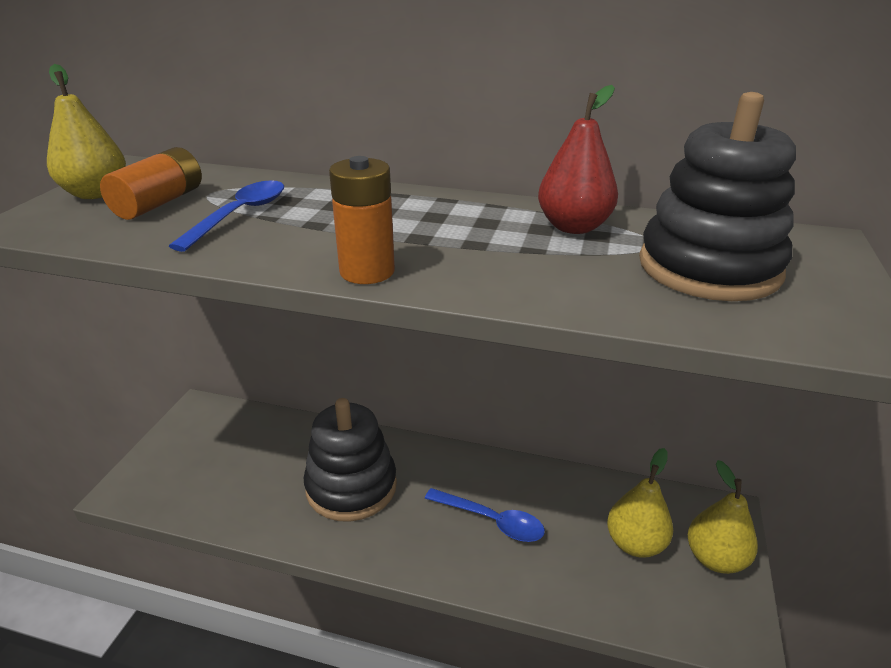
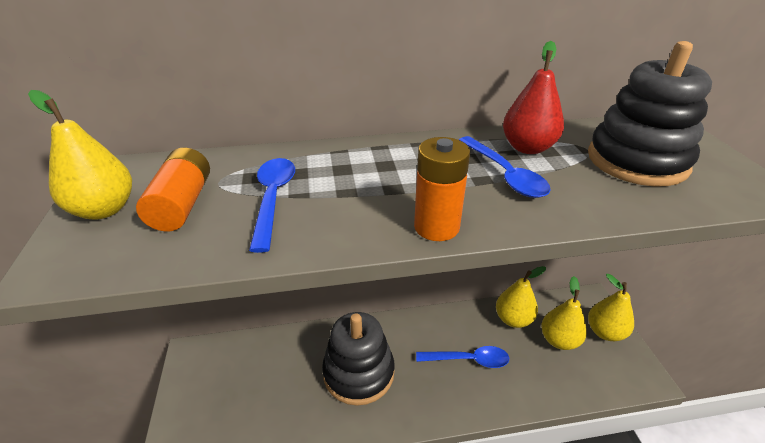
camera: 25 degrees left, 5 degrees up
none -> blue spoon [459,136,551,198]
none -> yellow pear [496,266,546,328]

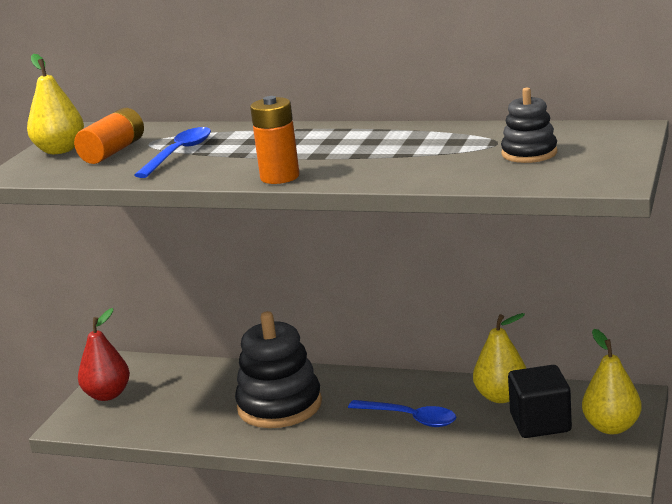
camera: 30 degrees right, 15 degrees down
blue spoon [459,136,551,198] -> none
red pear [503,41,564,154] -> red pear moved to [78,308,130,401]
yellow pear [541,276,587,350] -> black cube [508,365,572,438]
black stacking toy [588,41,712,186] -> black stacking toy [501,87,557,163], size x0.55

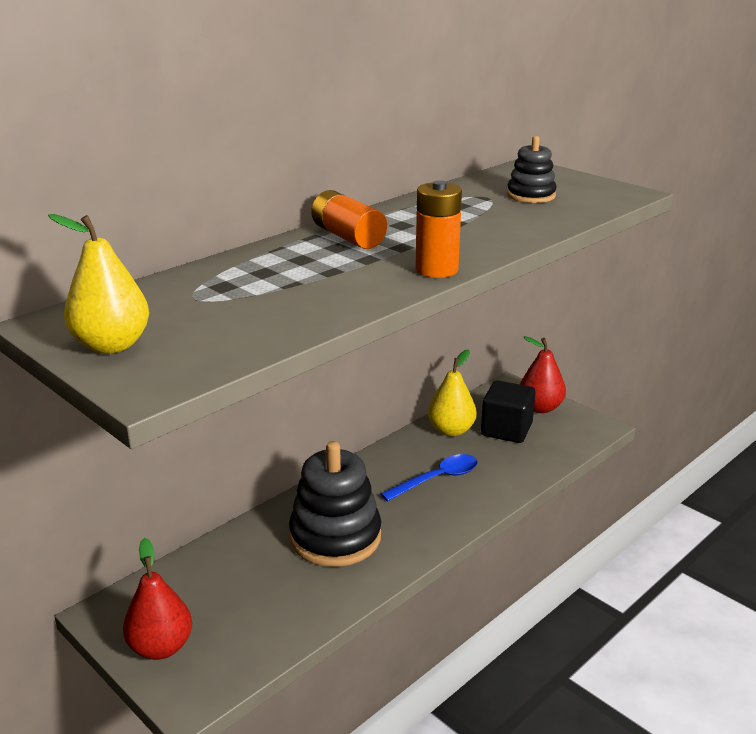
camera: 65 degrees left, 5 degrees up
orange battery [74,108,144,164] -> orange battery moved to [311,190,387,249]
blue spoon [135,127,211,178] -> none
yellow pear [582,329,642,434] -> red pear [520,336,566,413]

